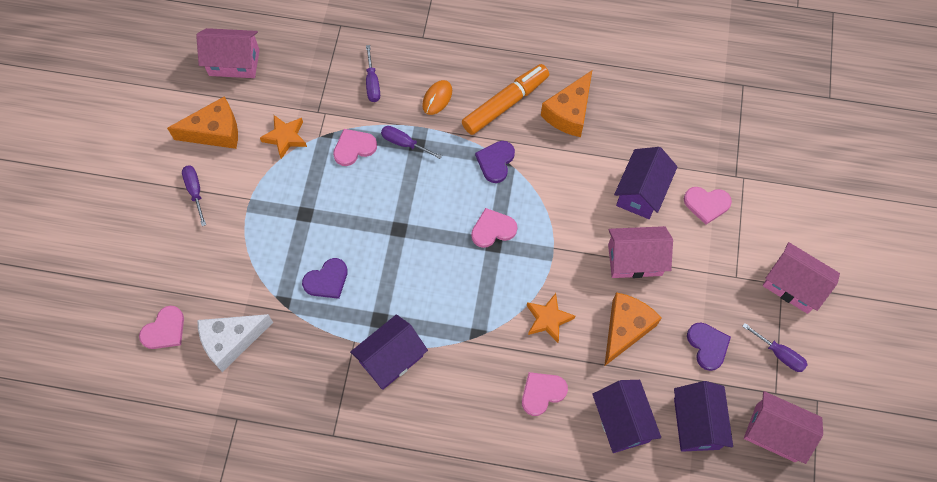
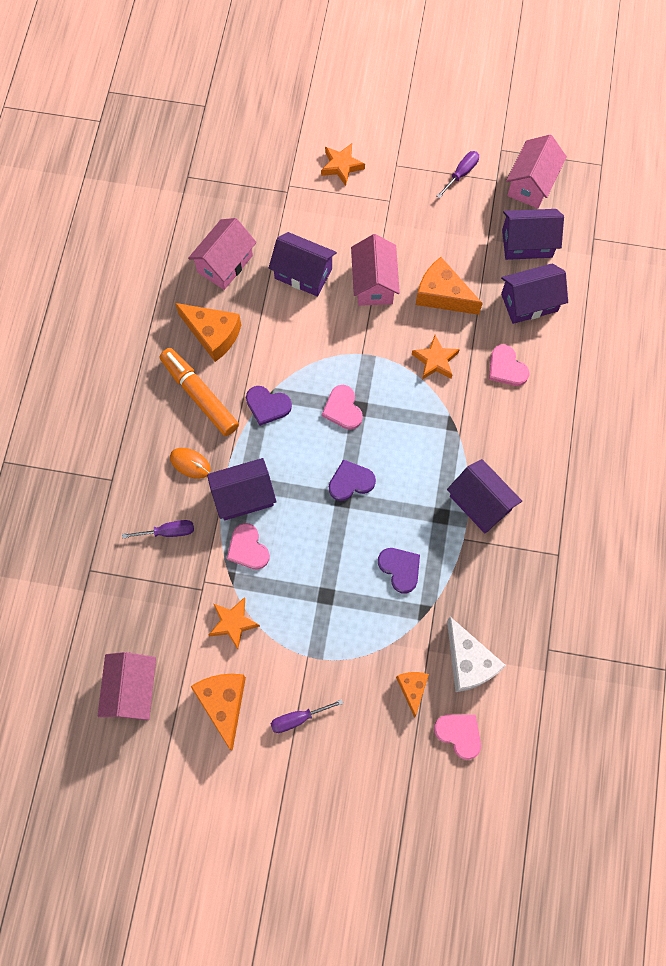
camera: 90 degrees left, 5 degrees up
purple screwdriver [381,126,442,159] -> purple house [207,458,277,520]
pink heart [684,187,732,225] -> none
purple heart [687,322,731,371] -> purple heart moved to [329,460,376,501]
pink house [763,242,840,314] -> pink house moved to [188,218,257,290]
none -> orange star [321,143,365,186]
none -> orange cheese [396,672,429,718]

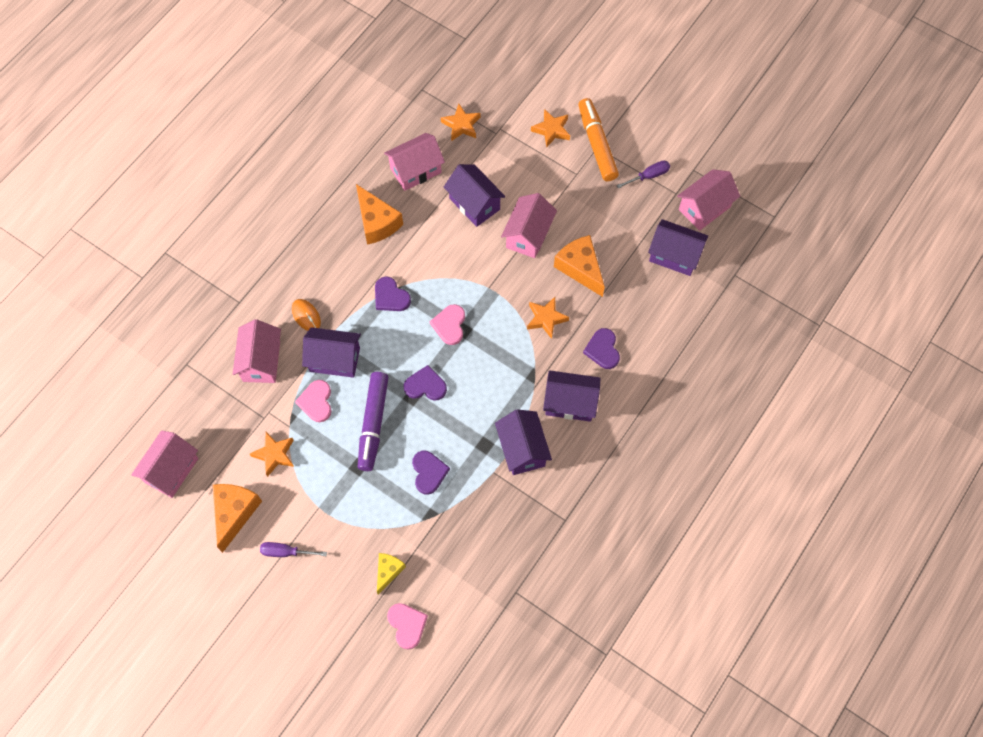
camera: 25 degrees right, 5 degrees down
purple screwdriver [122,520,194,538] -> pink house [233,319,281,383]
orange marker [160,348,239,436] -> orange marker moved to [578,98,619,181]
orange cheese [396,672,429,718] -> yellow cheese [377,553,406,595]
white cheese [447,617,506,692] -> none
pink heart [489,344,530,386] -> purple heart [583,328,620,369]
purple house [501,263,568,324] -> purple house moved to [543,370,600,422]
none -> purple marker [358,372,389,471]
none -> orange star [441,104,481,141]

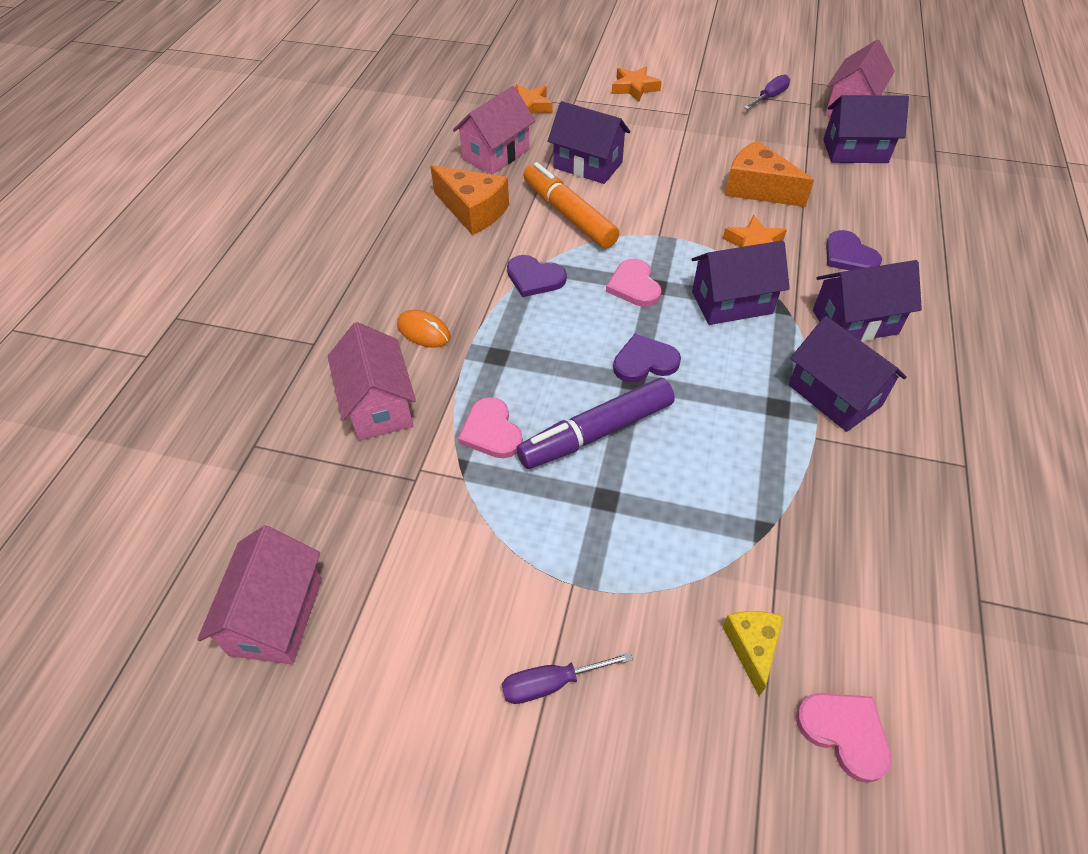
camera: 20 degrees left, 15 degrees down
orange cheese [213,484,262,553] -> none
orange star [250,432,294,477] -> none
purple house [302,327,361,378] -> purple house moved to [691,240,790,325]
purple marker [358,372,389,471] -> purple marker turned 75 degrees clockwise [516,378,675,469]
purple heart [412,451,450,494] -> none
pink house [501,193,557,258] -> none
orange marker [578,98,619,181] -> orange marker moved to [523,162,619,249]

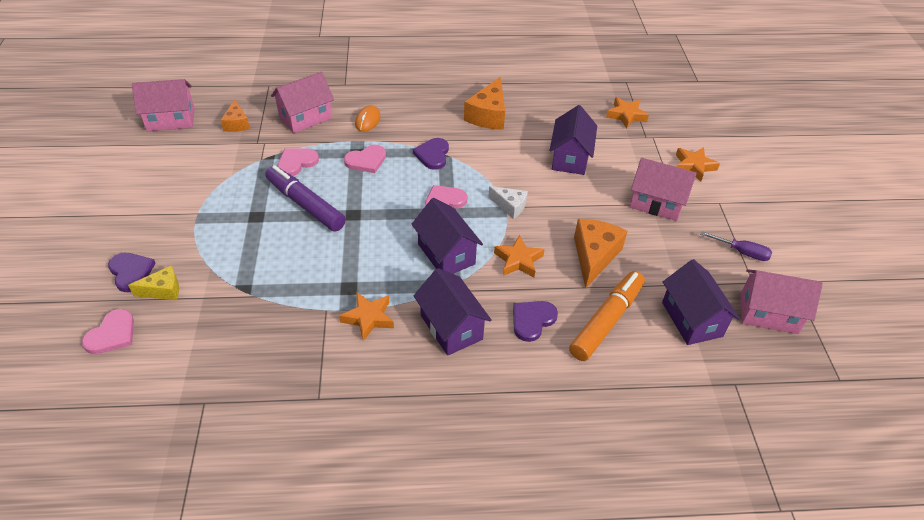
camera: 70 degrees right, 5 degrees down
pink house [453,86,535,175] -> pink house moved to [629,158,697,221]
purple screwdriver [502,652,633,704] -> none
orange marker [523,162,619,249] -> orange marker moved to [569,271,645,361]
purple heart [613,334,681,383] -> purple heart moved to [108,253,156,292]
purple house [789,316,907,432] -> orange star [339,292,394,341]
none -> orange cheese [221,100,250,132]
none -> pink heart [344,145,386,173]
none -> white cheese [488,186,528,219]

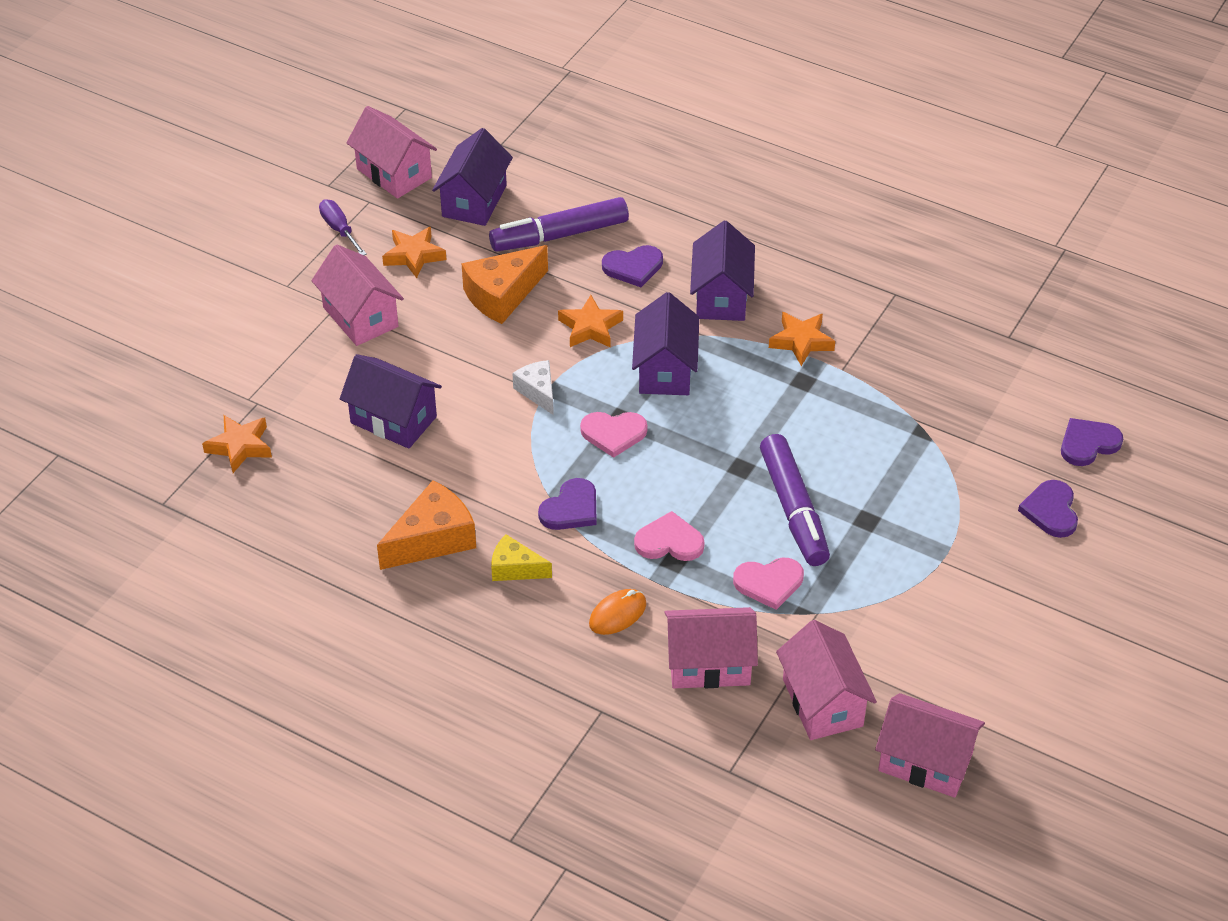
camera: 145 degrees left, 0 degrees up
pink heart [82,309,134,354] -> purple heart [1061,418,1123,466]
yellow cheese [128,266,179,300] -> yellow cheese moved to [491,534,552,581]
orange cheese [221,100,250,132] -> pink house [776,620,877,740]
purple house [550,105,597,175] -> purple house turned 75 degrees clockwise [340,354,442,449]
orange marker [569,271,645,361] -> purple marker [489,197,629,251]
orange star [676,147,720,181] -> orange star moved to [382,227,446,278]

